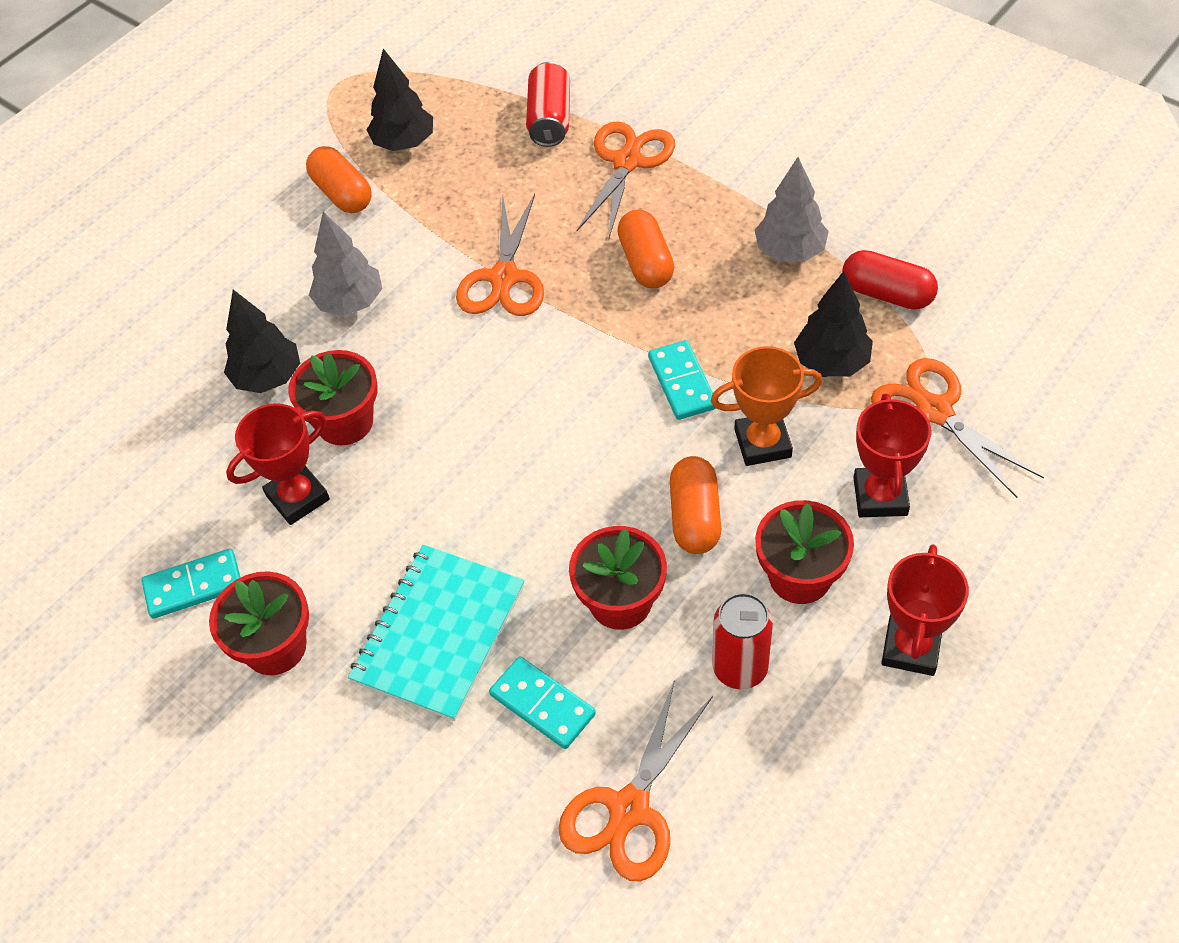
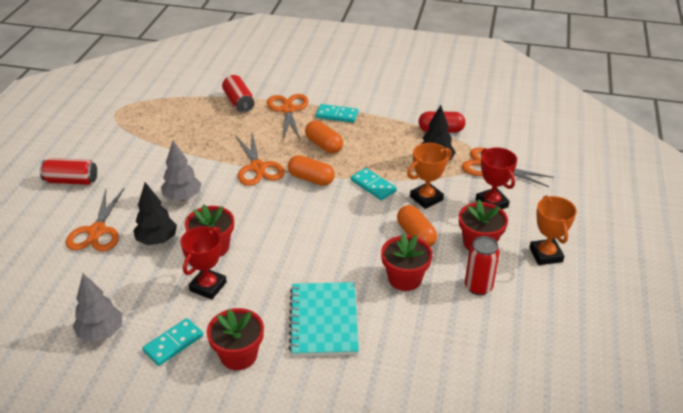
camera: 30 degrees left, 15 degrees down
orange capsule [306,146,372,213] -> orange capsule moved to [288,155,335,186]
black tree [367,49,433,151] -> none
turquoise domino [489,656,596,749] -> turquoise domino moved to [316,104,358,123]
orange scissors [558,680,713,881] -> orange scissors moved to [66,188,124,252]
grey tree [755,157,829,262] -> grey tree moved to [73,273,122,342]
red trophy [881,544,969,676] -> orange trophy [529,196,577,265]
none -> red can [40,158,97,185]

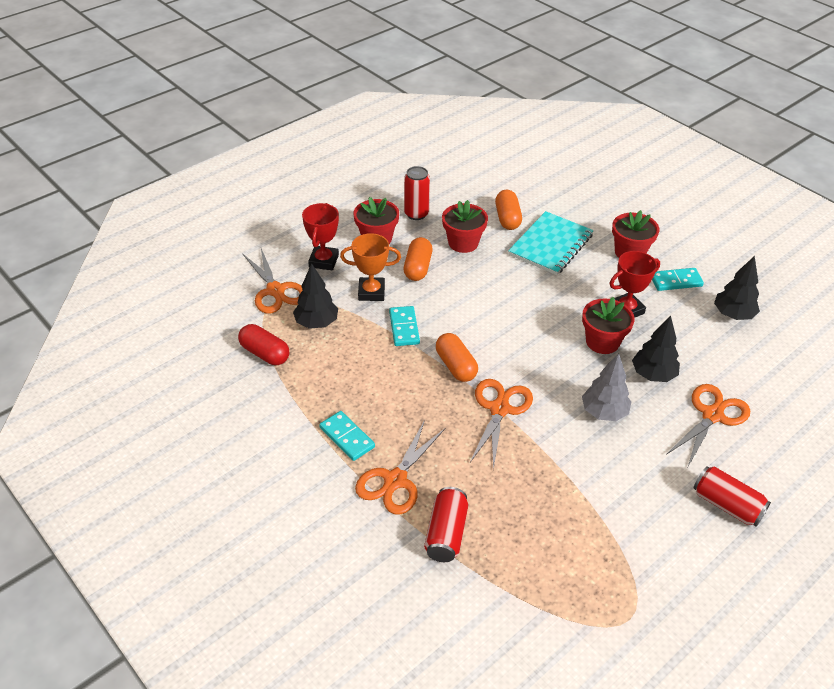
camera: 145 degrees left, 5 degrees up
grey tree [73,273,122,342] -> black tree [714,256,760,320]
orange capsule [305,120,343,153] -> orange capsule moved to [495,190,522,230]
orange trophy [529,196,577,265] -> none

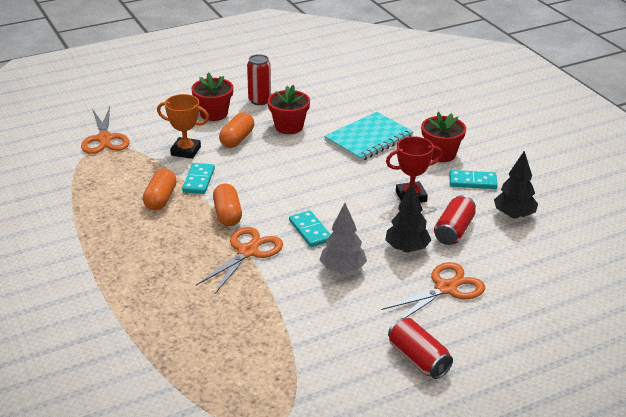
camera: 15 degrees right, 10 degrees down
red capsule [238,324,289,365] -> none
black tree [293,263,338,329] -> none
red trophy [302,203,339,270] -> none
turquoise domino [319,411,375,461] -> turquoise domino moved to [289,210,331,247]
orange scissors [355,420,445,515] -> none
red can [424,487,468,562] -> red can moved to [434,195,476,245]
orange capsule [495,190,522,230] -> orange capsule moved to [143,169,177,210]
red flower pot [582,297,635,354] -> none

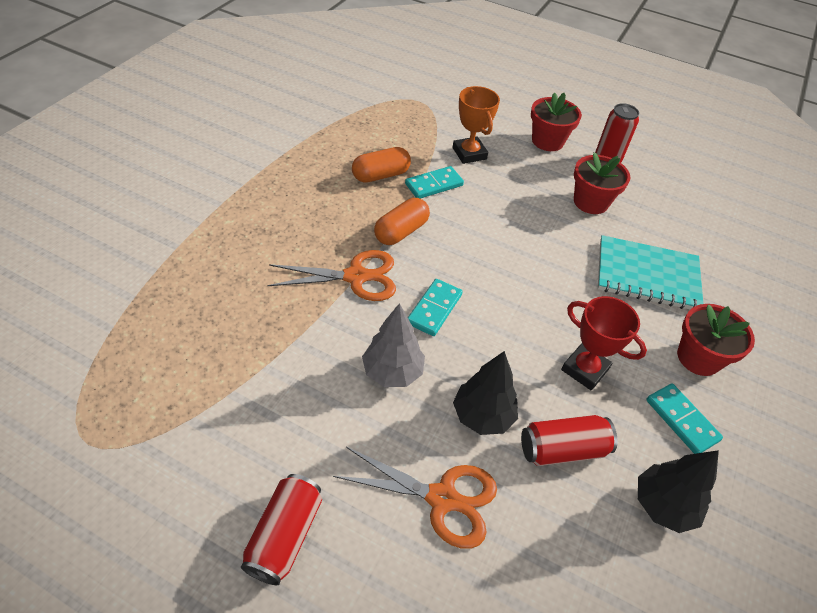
camera: 50 degrees right, 15 degrees up
orange scissors [81,107,129,154] -> none
orange capsule [219,112,254,148] -> none

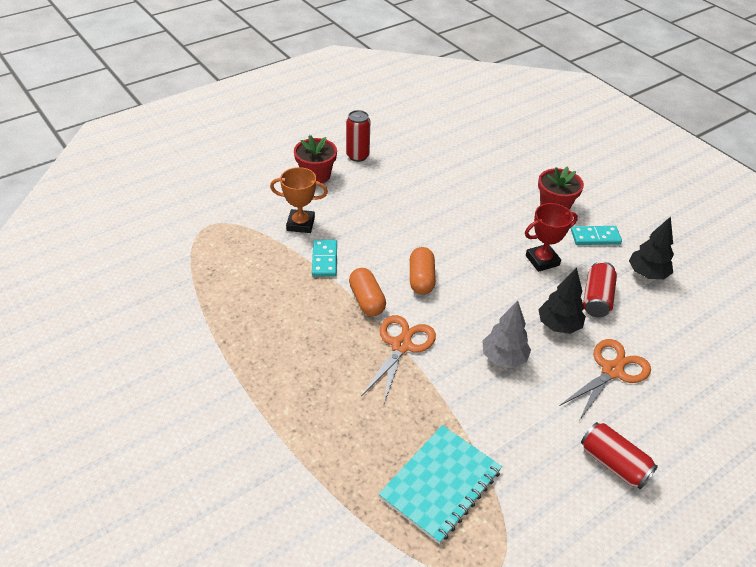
camera: 60 degrees left, 5 degrees down
orange capsule [352,147,411,183] -> orange capsule moved to [410,247,436,295]
turquoise domino [408,279,463,336] -> none
red flower pot [574,152,631,214] -> none
turquoise notebook [598,235,703,309] -> turquoise notebook moved to [378,425,502,544]

